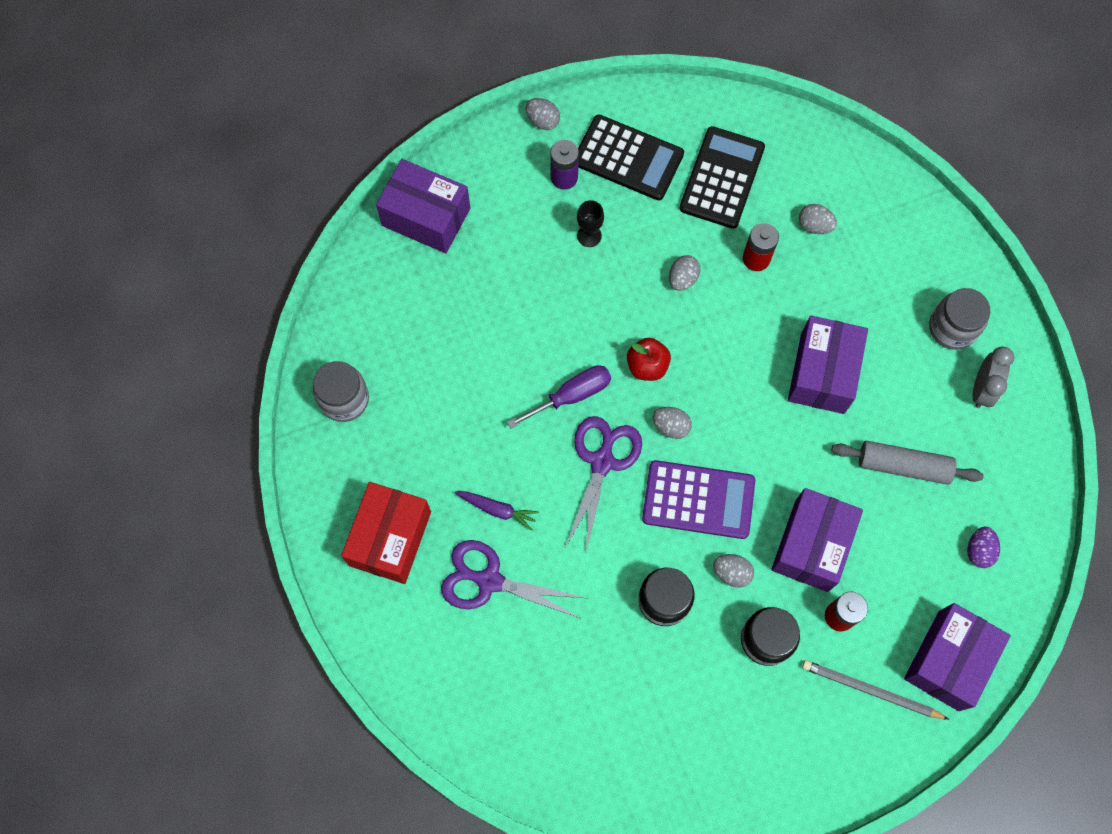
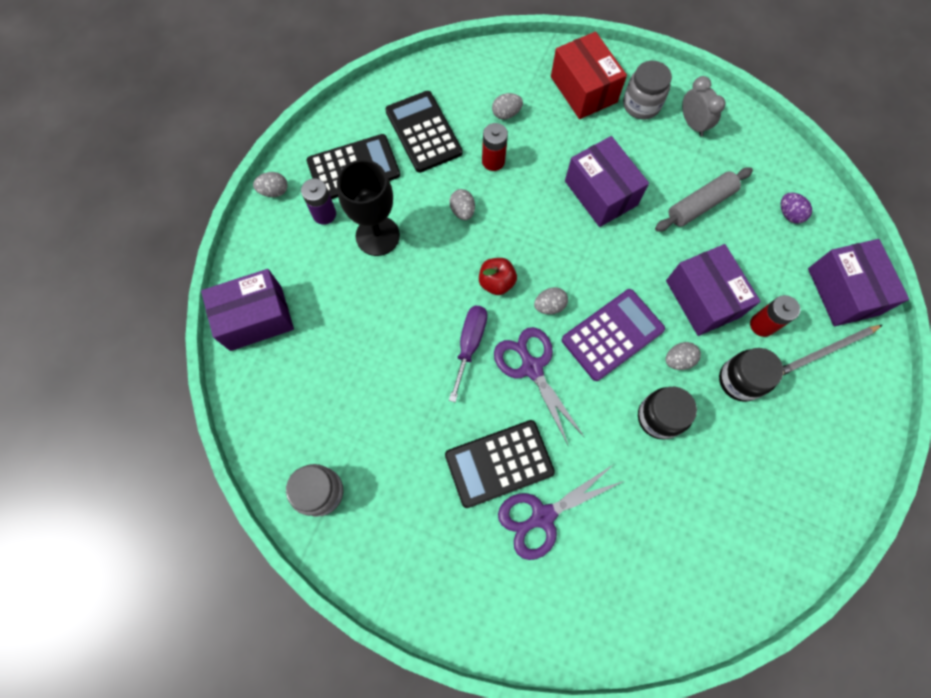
camera: 45 degrees left, 0 degrees up
red box [341,482,431,584] -> red box moved to [551,32,627,119]
purple carrot [454,491,539,531] -> black calculator [445,420,555,508]
black goblet [577,200,604,247] -> black goblet [337,160,400,256], size x2.07

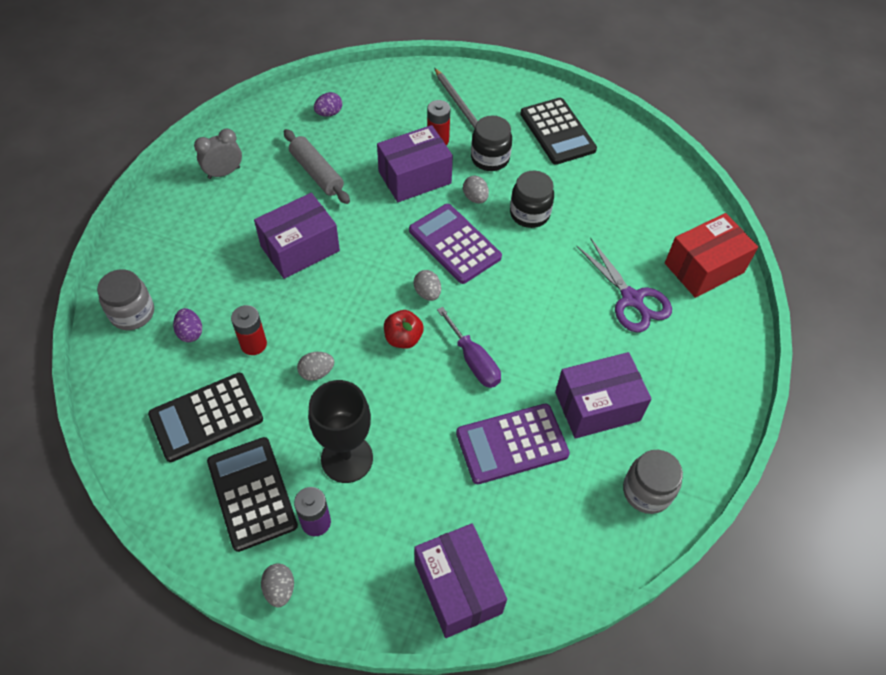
camera: 95 degrees left, 15 degrees down
black calculator [445,420,555,508] -> black calculator moved to [520,98,597,165]
purple screwdriver [449,306,487,402] -> purple screwdriver turned 135 degrees counterclockwise [437,307,501,388]
grey egg [492,93,523,120] -> purple egg [173,308,202,342]
purple scissors [494,327,584,445] -> none
red box [551,32,627,119] -> red box moved to [665,213,758,298]
grey jar [623,61,672,119] -> grey jar moved to [97,269,154,330]
purple box [808,239,909,326] -> purple box moved to [555,352,651,439]
none -> purple calculator [456,404,570,484]

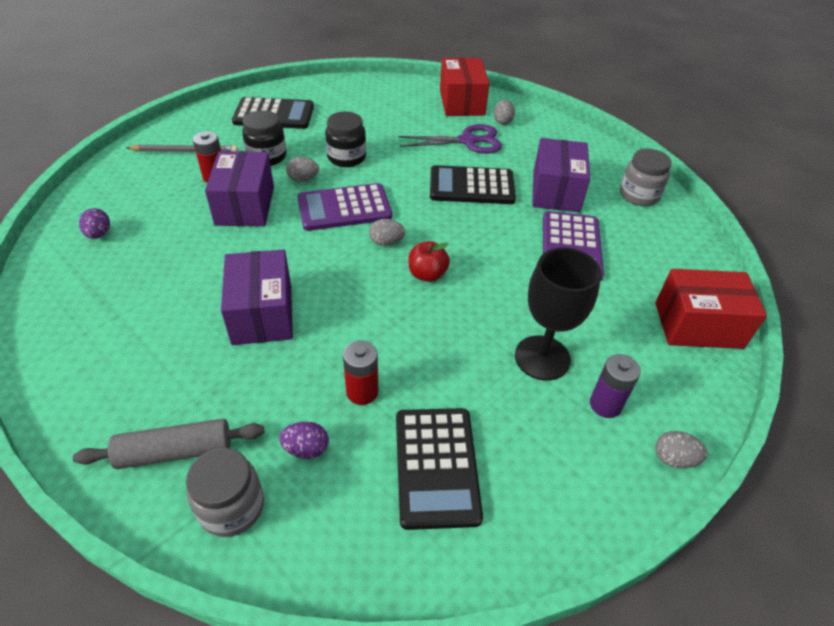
camera: 65 degrees left, 10 degrees down
grey clock [194,129,242,179] -> none
black calculator [207,437,298,552] -> black calculator moved to [430,165,516,204]
grey rolling pin [284,129,350,204] -> grey rolling pin moved to [73,419,264,469]
grey egg [297,352,334,381] -> grey egg moved to [494,100,515,125]
purple box [415,523,507,638] -> red box [655,269,767,349]
purple screwdriver [437,307,501,388] -> none

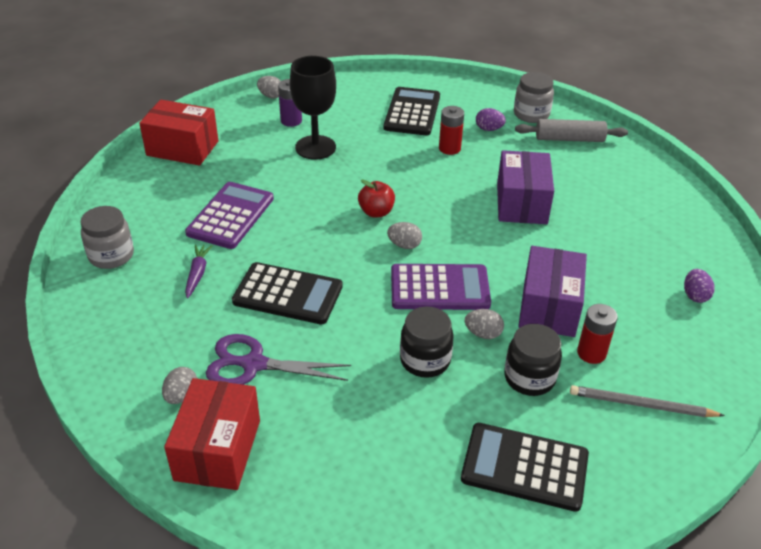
camera: 165 degrees left, 5 degrees down
purple box [532,138,590,212] -> purple carrot [185,244,213,299]

